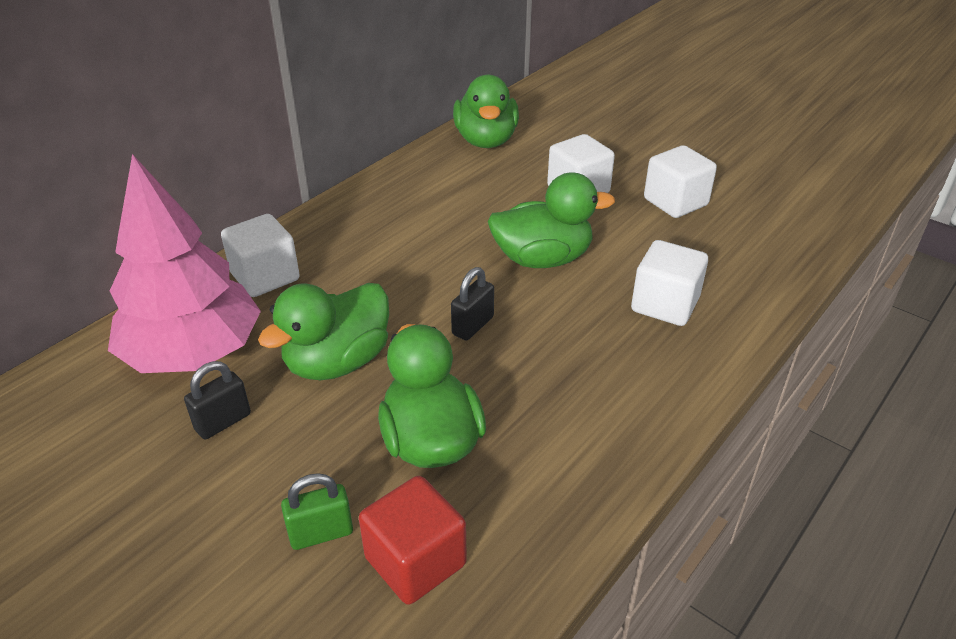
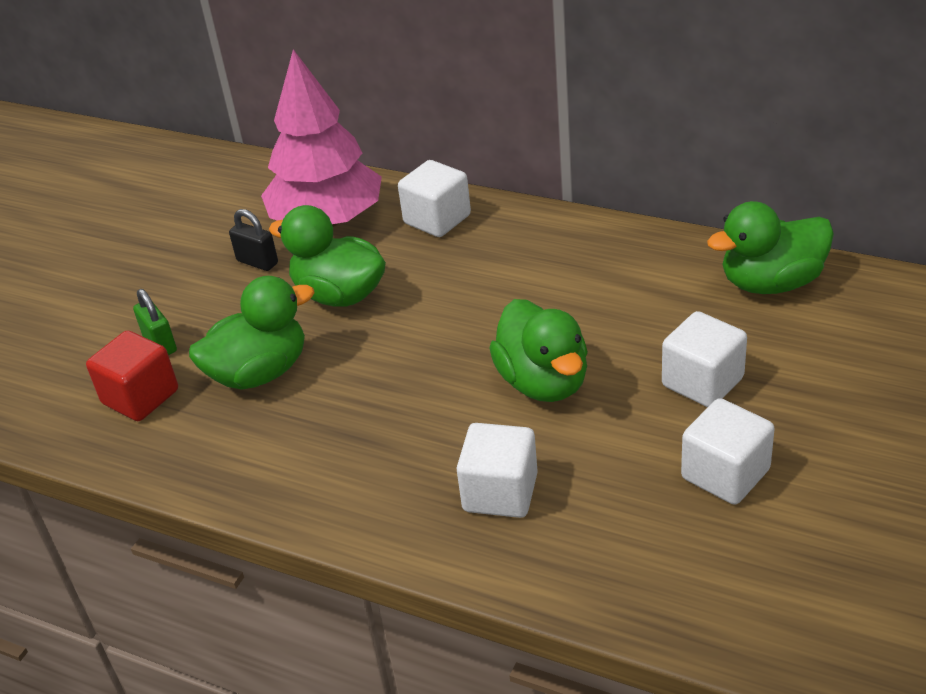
camera: 80 degrees right, 0 degrees up
black padlock [451,267,494,341] -> none

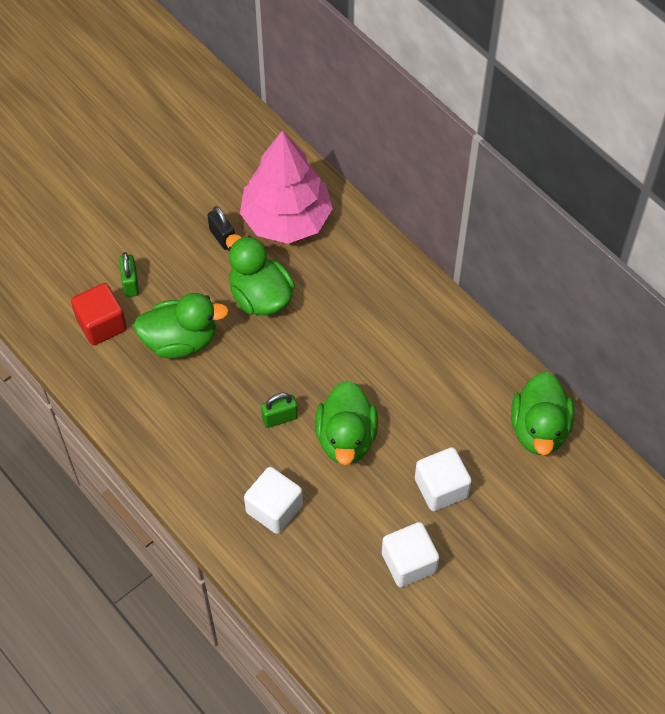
camera: 20 degrees right, 20 degrees up
white cube [398,160,471,237] -> none
green duck [707,201,834,294] -> green duck turned 90 degrees counterclockwise [511,372,574,455]
none -> green padlock [261,393,298,428]

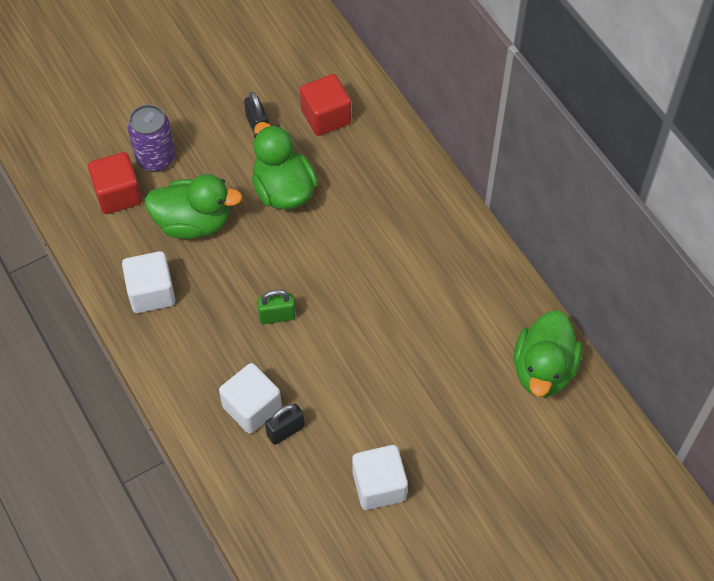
camera: 10 degrees right, 0 degrees up
green padlock [119,252,139,297] -> purple can [127,105,175,172]
pink tree [240,130,333,244] -> red cube [300,74,351,136]
green duck [315,381,378,465] -> none
white cube [415,447,472,511] -> white cube moved to [122,251,175,313]
none -> black padlock [265,404,305,445]

